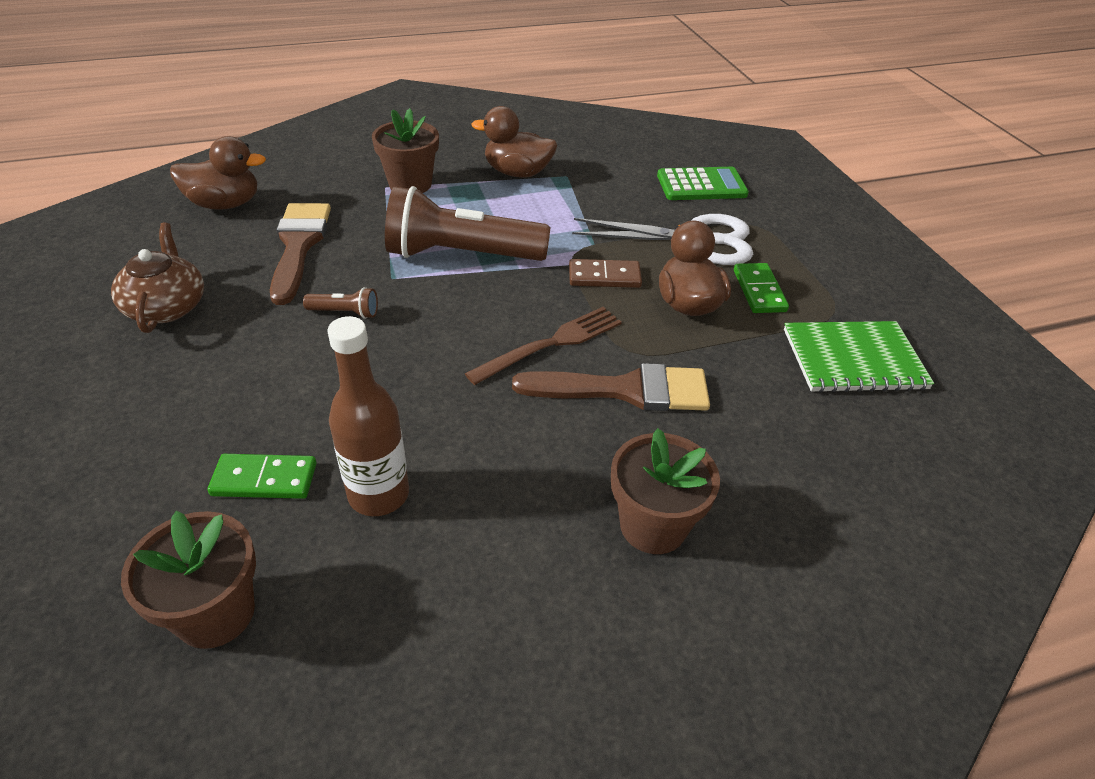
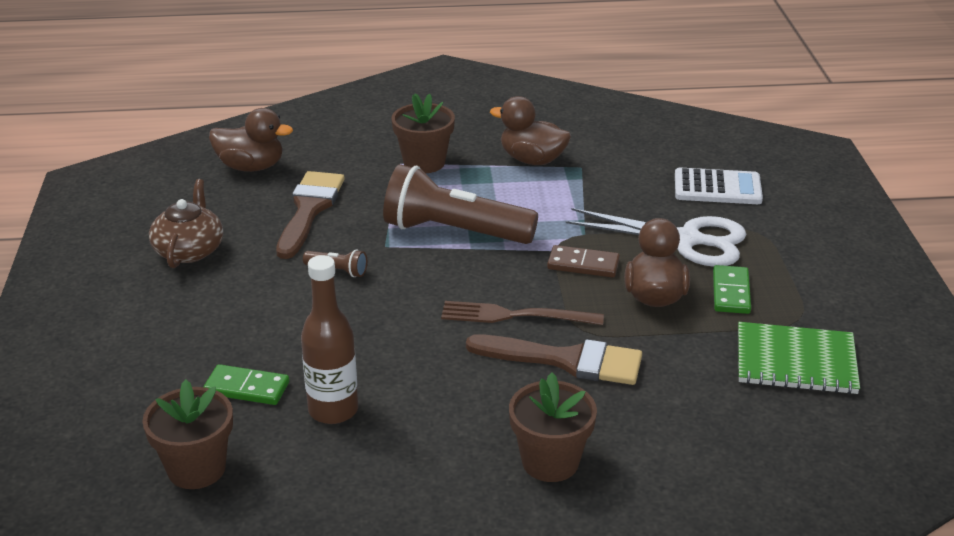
camera: 15 degrees right, 10 degrees down
brown fork [465,307,622,385] -> brown fork turned 150 degrees counterclockwise [441,301,604,325]
green calculator [657,167,749,200] -> white calculator [675,167,763,204]

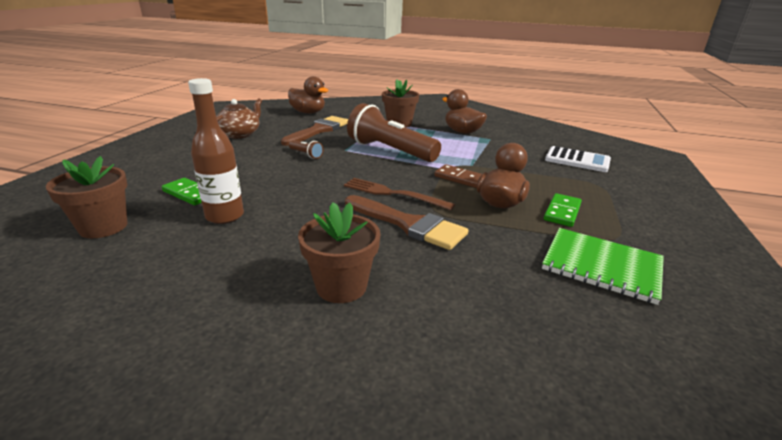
camera: 20 degrees right, 5 degrees down
white scissors [566,208,746,267] -> none

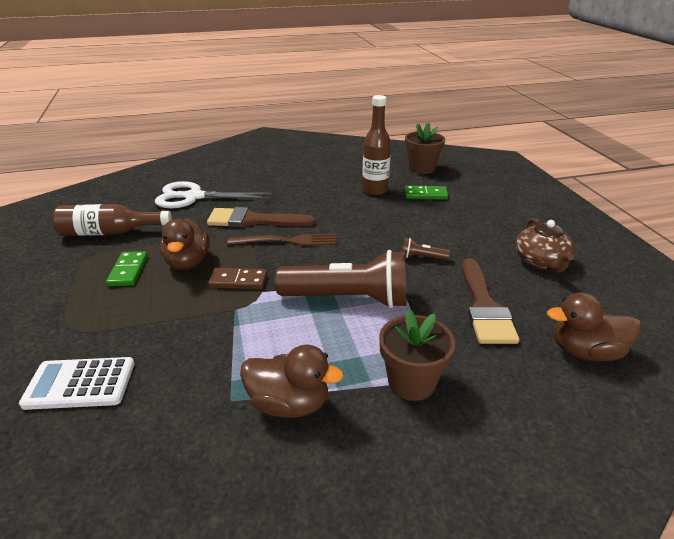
camera: 150 degrees right, 5 degrees up
brown flower pot [298,202,380,303] -> none
green notebook [542,228,664,305] -> brown bottle [52,204,172,236]
none -> white scissors [155,181,272,208]

